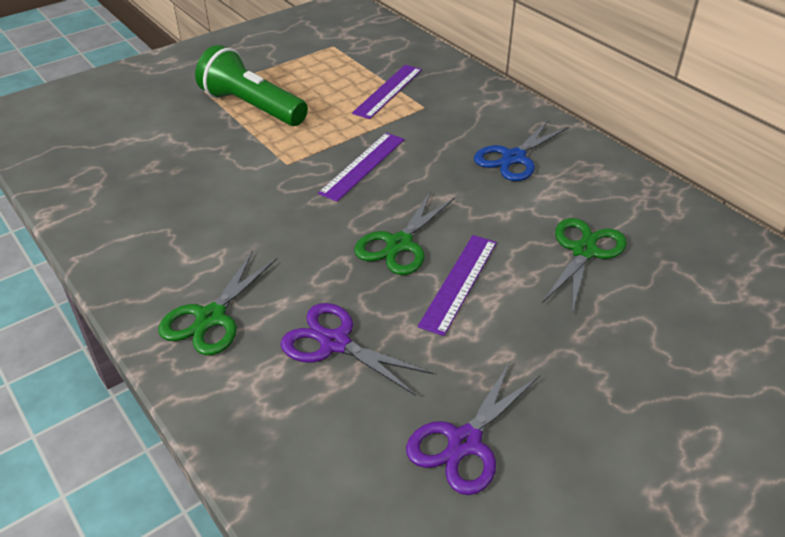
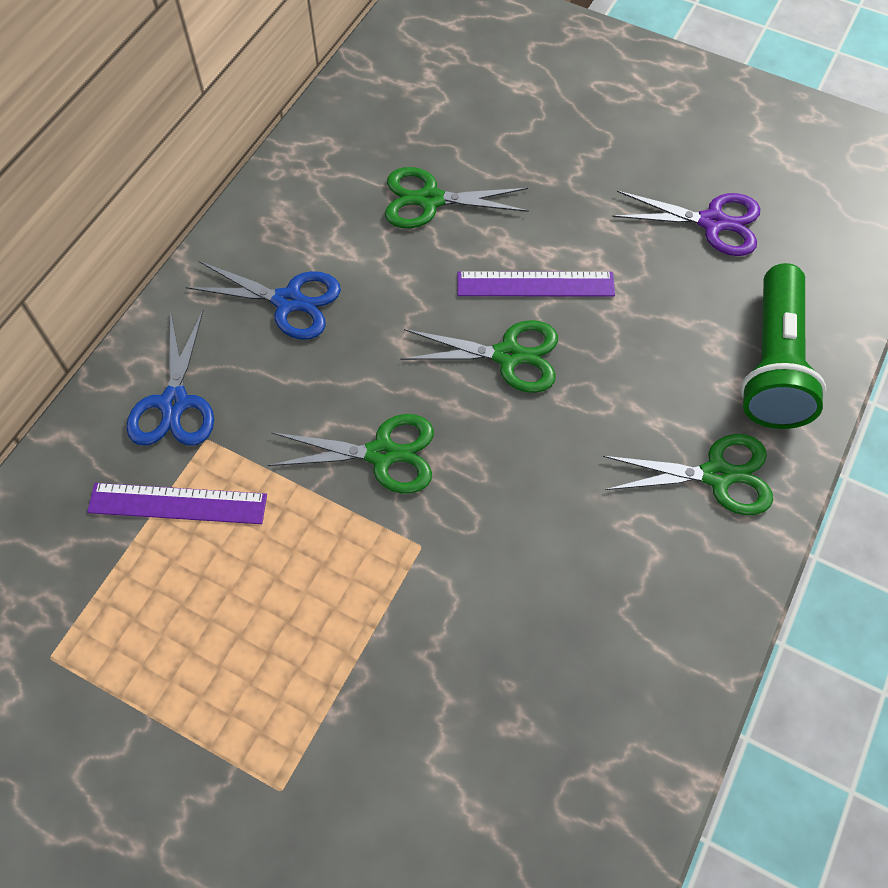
camera: 115 degrees left, 20 degrees up
green flashlight [195,45,308,126] -> green flashlight moved to [740,263,826,429]
purple scissors [280,303,434,396] -> none
purple ruler [318,133,405,202] -> green scissors [268,414,434,494]
none -> blue scissors [126,310,214,446]

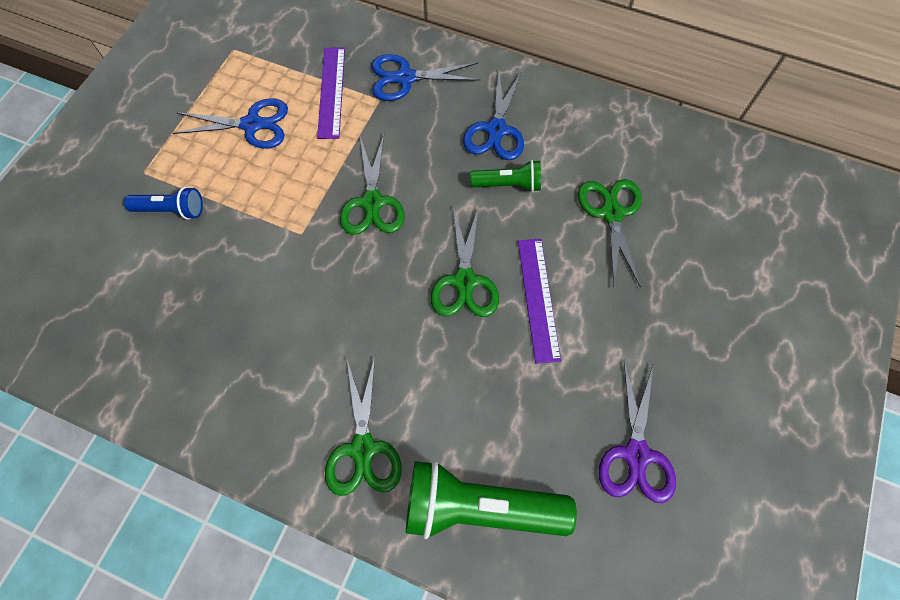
camera: 85 degrees right, 5 degrees up
none -> blue flashlight [124,187,203,220]
none -> blue scissors [173,98,288,149]
none -> green flashlight [470,160,541,192]

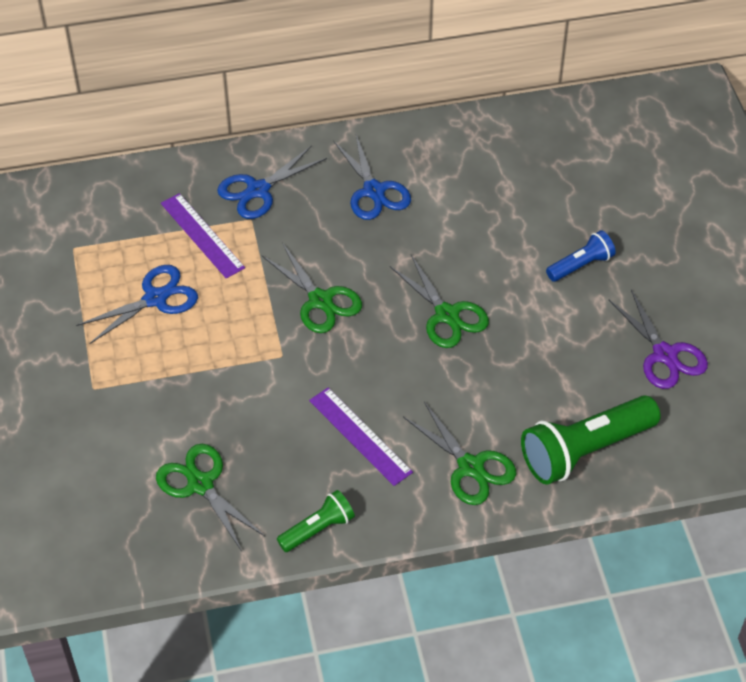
camera: 35 degrees left, 15 degrees down
blue flashlight [124,187,203,220] -> blue flashlight moved to [546,230,616,282]
green flashlight [470,160,541,192] -> green flashlight moved to [277,490,355,552]
purple ruler [518,239,561,364] -> purple ruler moved to [309,388,413,486]
green scissors [578,179,642,288] -> green scissors moved to [156,444,265,551]

